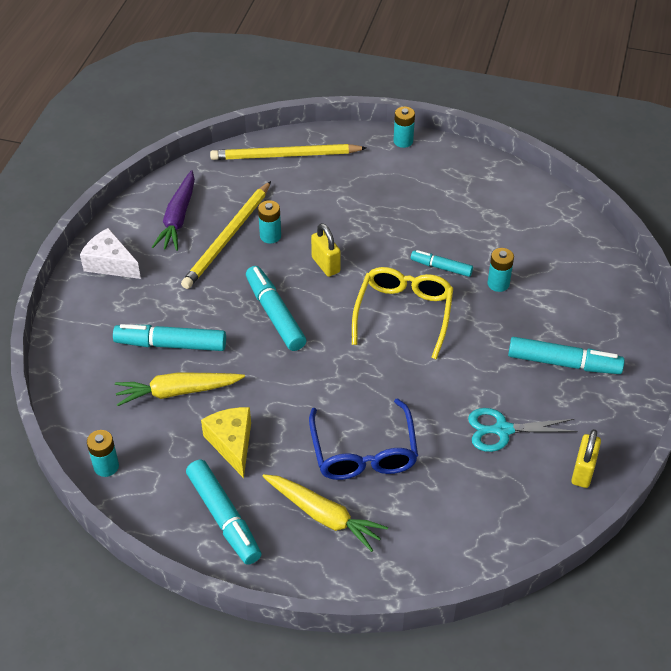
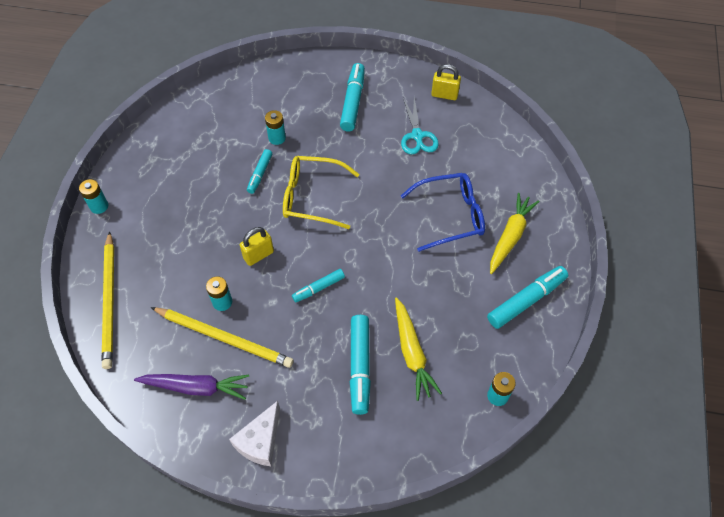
camera: 95 degrees left, 10 degrees up
yellow cheese [201,407,251,478] -> none
turquoise marker [246,266,306,351] -> turquoise marker [292,269,345,302], size x0.60

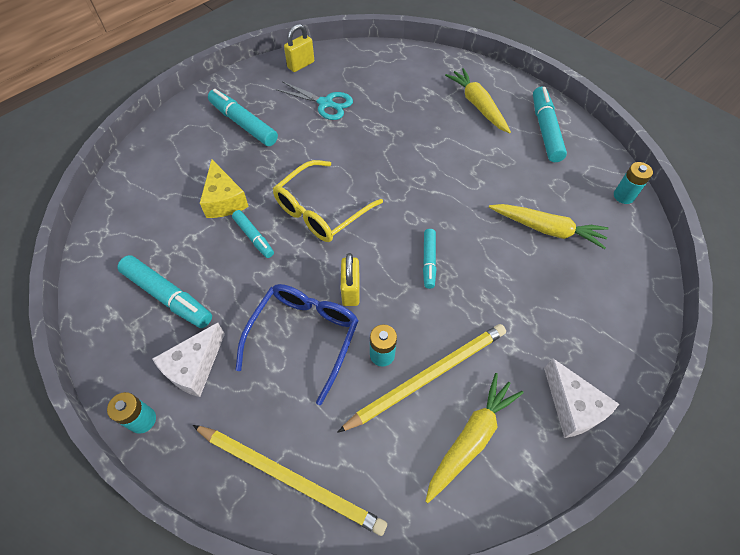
camera: 55 degrees left, 0 degrees up
purple carrot [134,374,249,400] -> yellow carrot [425,373,524,503]
turquoise battery [265,110,286,145] -> yellow cheese [200,159,249,218]
turquoise marker [350,315,371,415] -> turquoise marker moved to [117,255,212,328]
blue glasses [401,173,485,252] -> blue glasses moved to [236,284,359,405]
none -> white cheese [152,323,225,397]

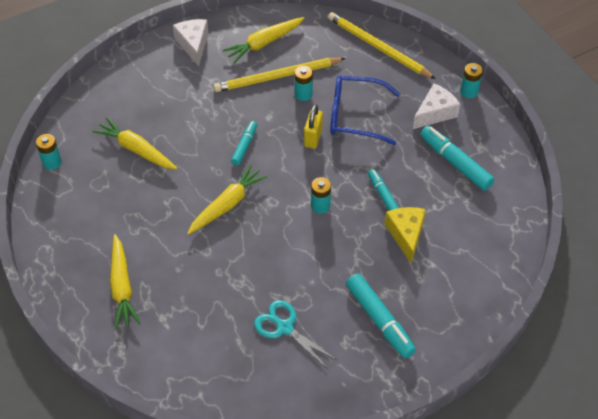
camera: 165 degrees left, 5 degrees down
blue glasses [236,284,359,405] -> blue glasses turned 60 degrees clockwise [330,76,400,145]
yellow glasses [273,160,383,242] -> turquoise battery [311,177,331,214]
yellow padlock [284,24,314,72] -> none
turquoise marker [533,87,567,162] -> none
none -> yellow carrot [187,164,268,235]

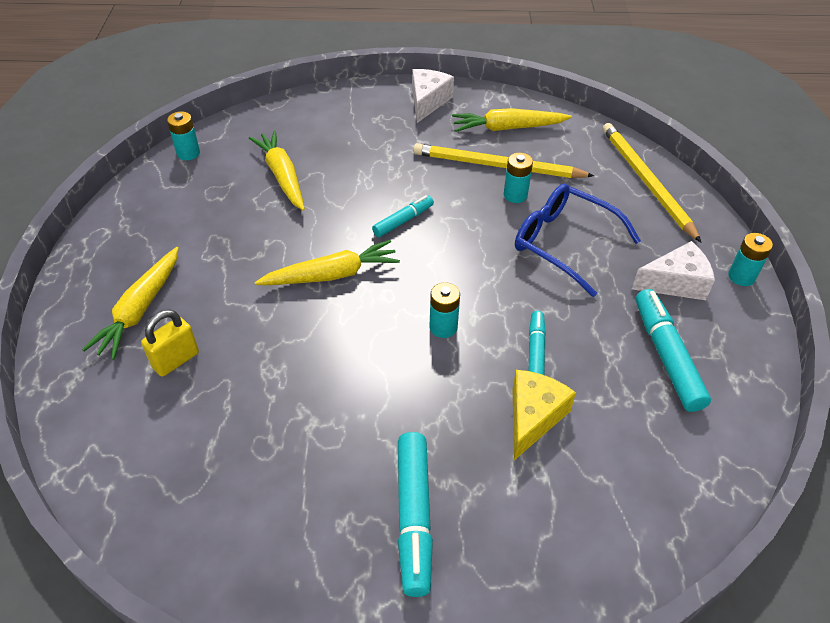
camera: 30 degrees right, 5 degrees down
turquoise scissors [254,300,337,369] -> none
yellow padlock [304,104,323,149] -> yellow padlock moved to [141,310,199,377]

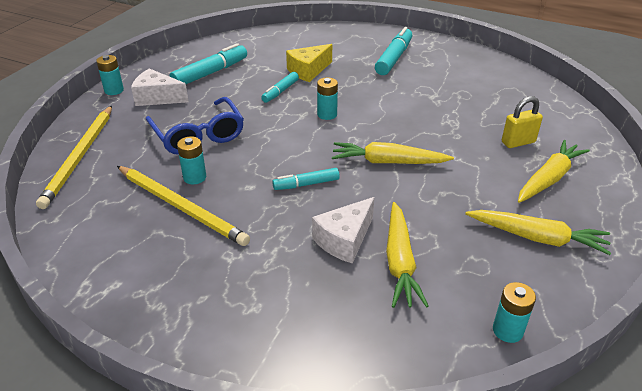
camera: 155 degrees left, 10 degrees down
white cheese [412,69,454,123] -> white cheese moved to [312,197,374,264]
yellow carrot [452,108,572,132] -> yellow carrot moved to [465,210,611,255]
turquoise marker [636,289,711,412] -> turquoise marker turned 150 degrees counterclockwise [170,43,247,84]

